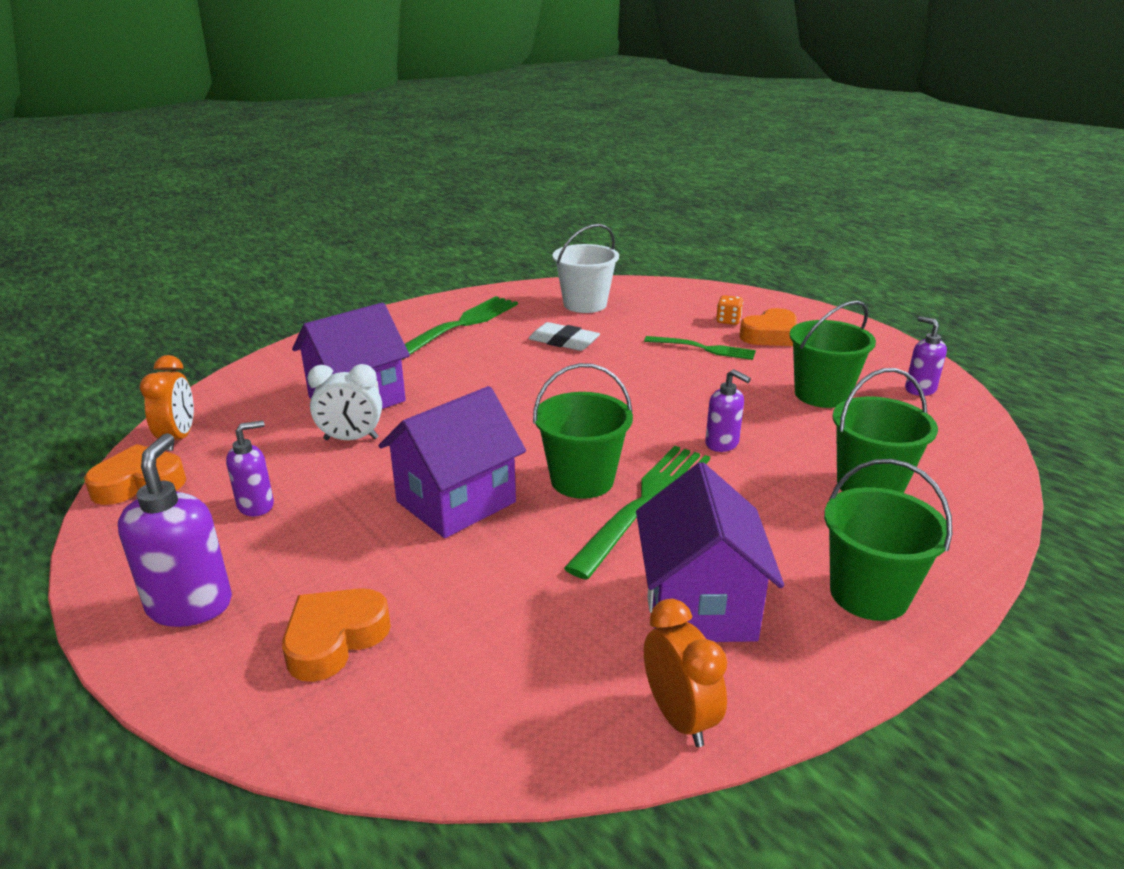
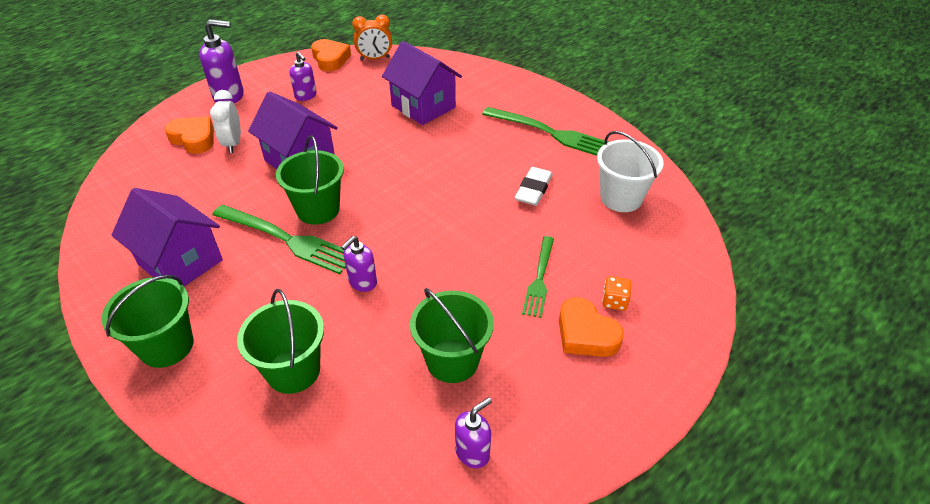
camera: 85 degrees right, 15 degrees up
white clock [307,364,382,440] -> white clock moved to [210,90,241,153]
purple house [636,462,784,642] -> purple house turned 45 degrees clockwise [111,188,223,286]
orange clock [644,599,727,747] -> none

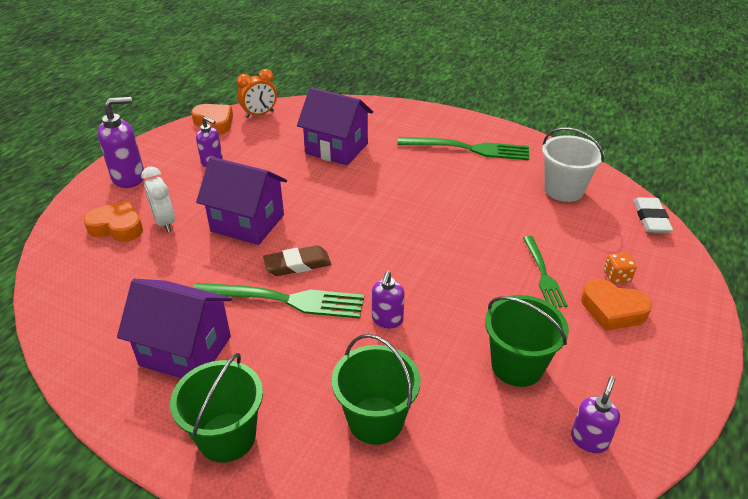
camera: 20 degrees left, 5 degrees down
green bucket [276,135,344,225] -> brown eraser [263,245,331,276]
white eraser [515,167,553,206] -> white eraser moved to [634,197,673,233]

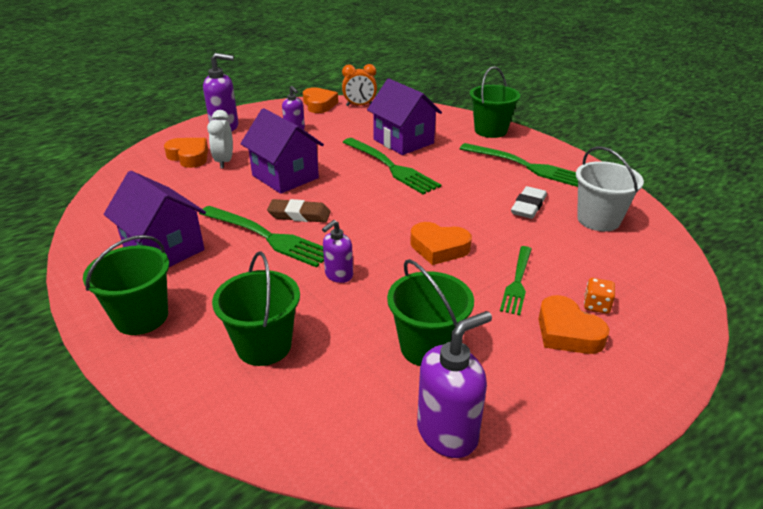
camera: 25 degrees right, 5 degrees down
purple soap dispenser [571,376,620,453] -> purple soap dispenser [417,311,492,458], size x1.64
white eraser [634,197,673,233] -> white eraser moved to [511,186,547,219]
none -> green fork [343,138,441,194]
none -> orange heart [410,222,472,265]
none -> green bucket [470,66,521,138]

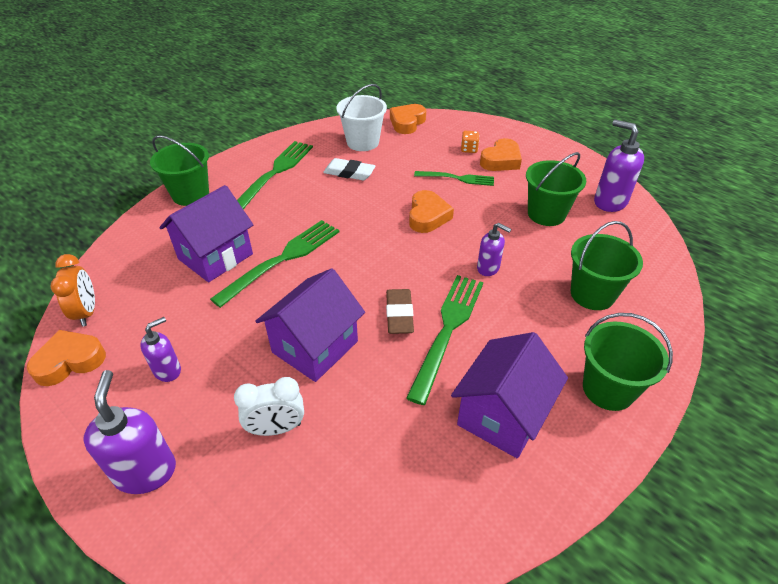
camera: 100 degrees left, 10 degrees up
orange heart [164,138,208,168] -> orange heart moved to [390,104,426,134]

